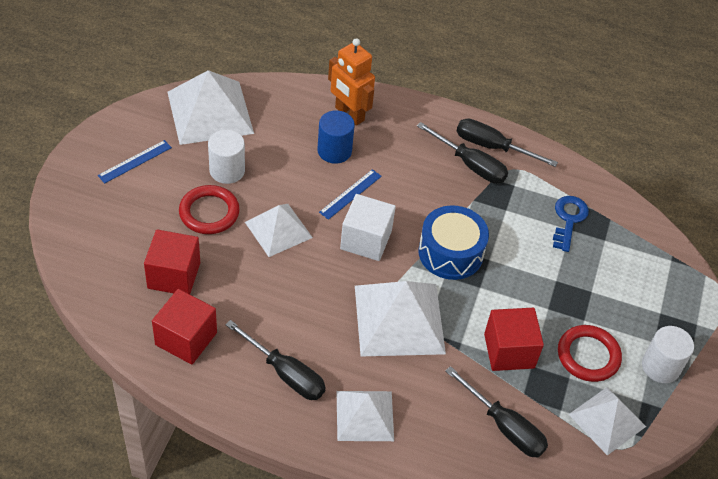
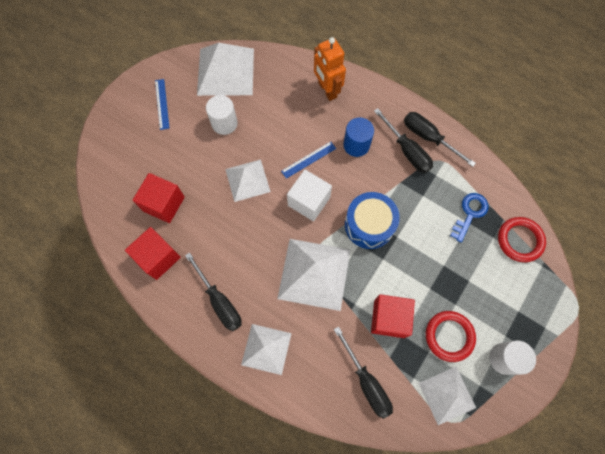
camera: 20 degrees right, 20 degrees up
blue ruler [98,140,172,183] -> blue ruler turned 75 degrees counterclockwise [155,79,170,130]
red ring [179,185,240,234] -> red ring moved to [498,217,546,262]
blue cylinder [317,110,355,164] -> blue cylinder moved to [343,117,374,157]

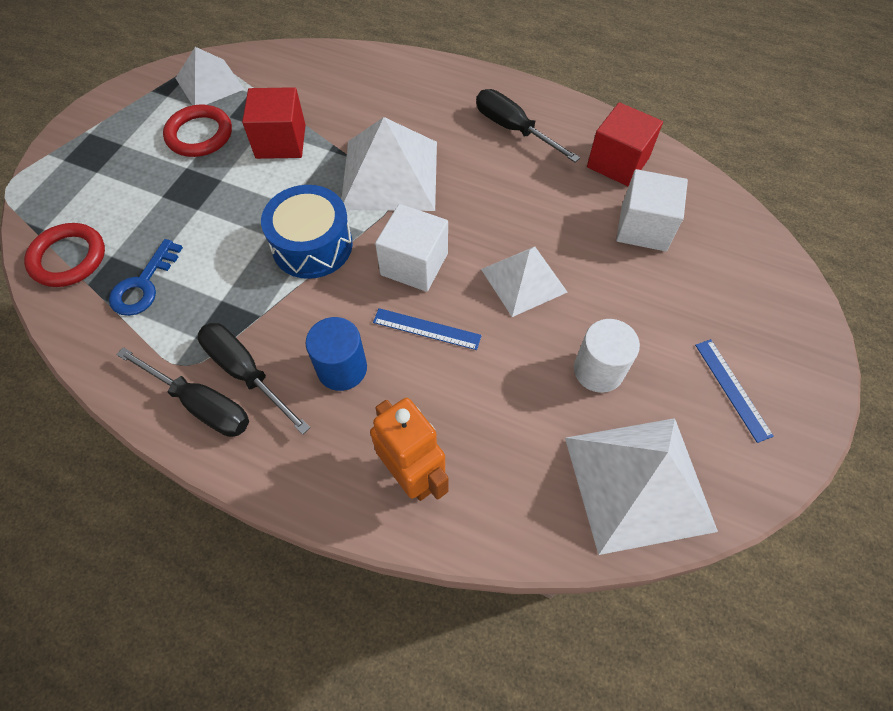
camera: 170 degrees right, 10 degrees down
red cube [133,173,185,223] -> white cube [616,169,688,251]
white pyramid [241,324,292,375] -> none
blue ruler [281,142,336,179] -> blue ruler turned 60 degrees clockwise [373,308,482,350]
black screwdriver [334,327,393,419] -> none
white cylinder [489,340,536,375] -> none

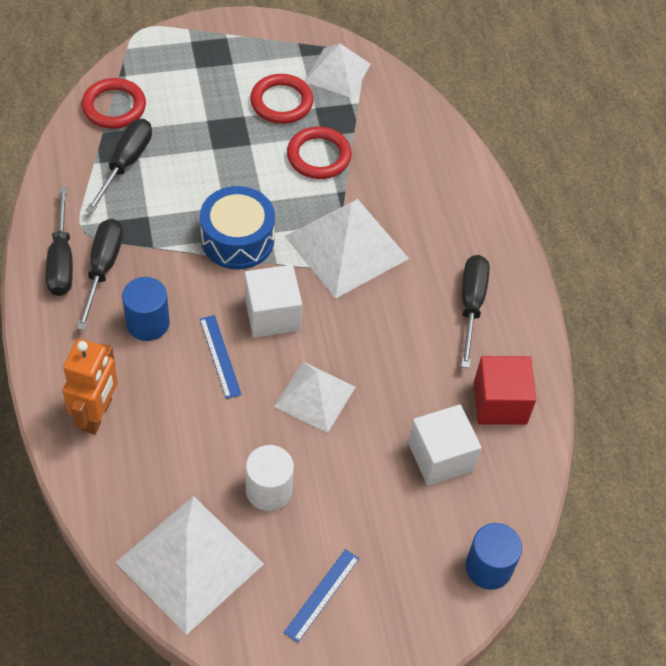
camera: 50 degrees right, 5 degrees down
blue key [109,239,183,316] -> black screwdriver [85,119,152,214]
red cube [242,87,306,159] -> red ring [287,127,352,179]
none -> blue cylinder [465,523,522,590]

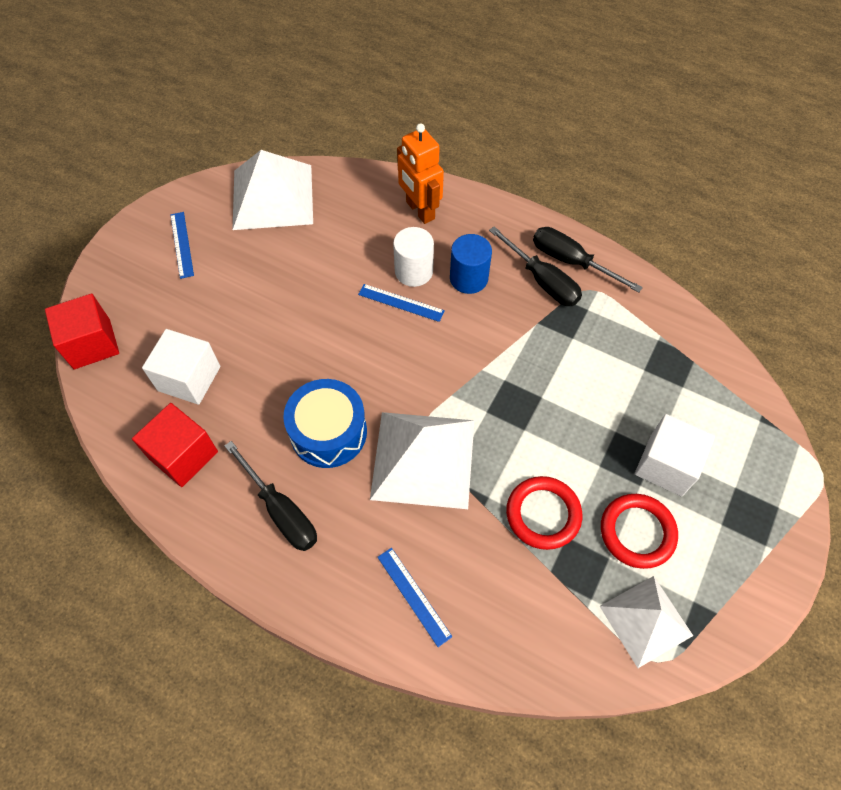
camera: 135 degrees right, 5 degrees up
red ring [81,78,146,129] -> none
black screwdriver [85,119,152,214] -> none
blue drum [200,186,275,270] -> blue drum moved to [283,379,367,468]
white cube [245,265,302,338] -> white cube moved to [635,414,715,497]
white cylinder [246,445,294,511] -> white cylinder moved to [393,227,434,287]
white pyramid [274,362,355,433] -> none
blue cylinder [465,523,522,590] -> red cube [45,293,119,369]
none -> blue ruler [378,548,452,647]

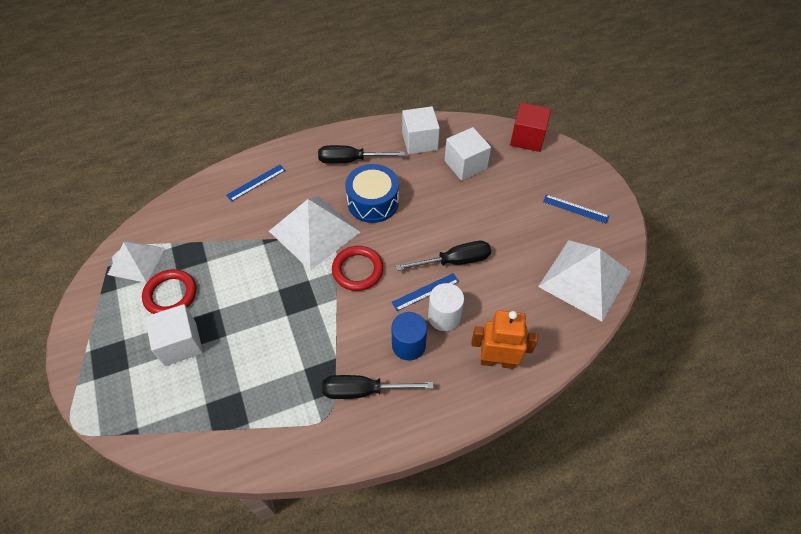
camera: 130 degrees right, 5 degrees down
red cube [132,403,218,487] -> white cube [402,106,440,154]
blue ruler [378,548,452,647] -> blue ruler turned 45 degrees counterclockwise [226,165,286,202]
red ring [506,476,582,550] -> red ring moved to [332,246,384,291]
black screwdriver [533,227,643,293] -> black screwdriver moved to [395,241,491,271]

